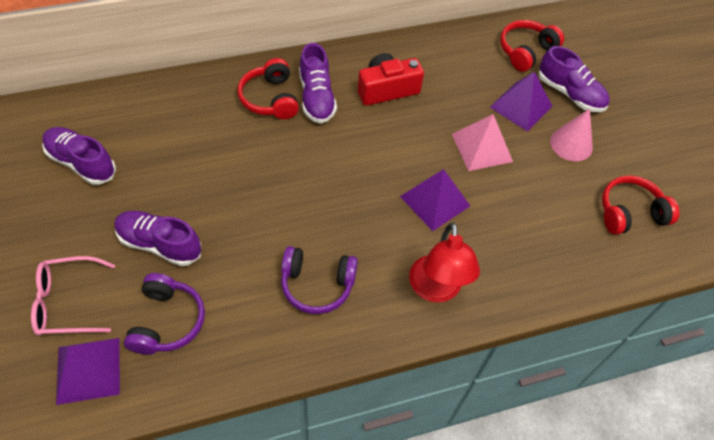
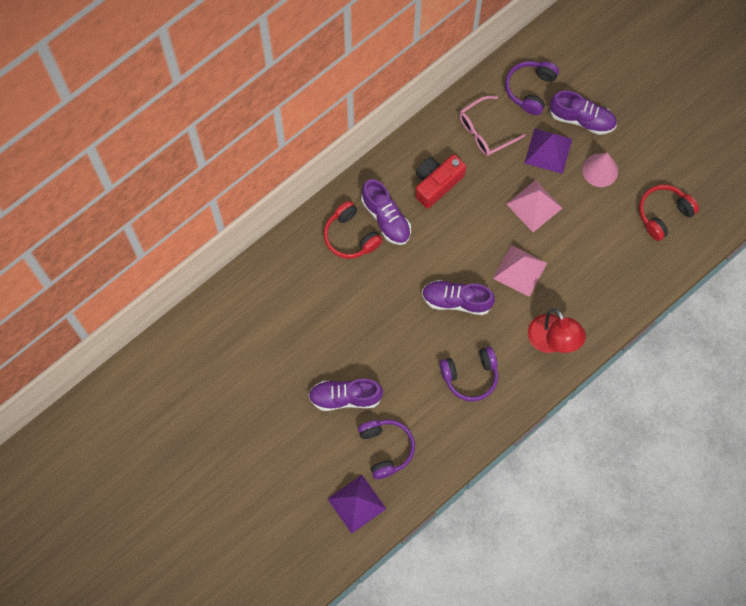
camera: 20 degrees left, 15 degrees up
pink glasses [31,256,115,336] -> pink glasses moved to [459,96,525,156]
purple shoe [42,127,116,185] -> purple shoe moved to [422,280,495,315]
purple pyramid [400,169,470,231] -> pink pyramid [493,245,547,297]
red headphones [500,20,564,72] -> purple headphones [505,61,559,115]

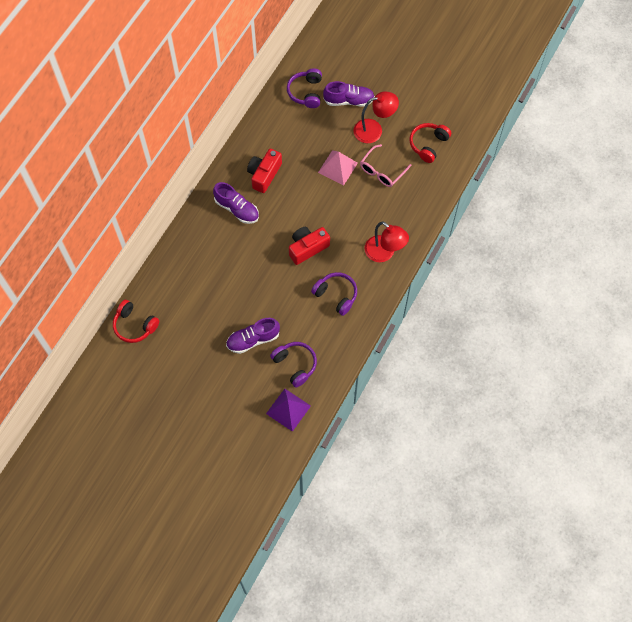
camera: 20 degrees left, 5 degrees down
red headphones [324,201,383,259] -> red headphones moved to [113,300,159,343]
purple shoe [422,280,495,315] -> red camera [289,227,330,265]
purple headphones [439,347,498,402] -> purple headphones turned 105 degrees counterclockwise [311,272,357,316]
pink glasses [459,96,525,156] -> pink glasses moved to [360,144,412,187]
pink pyramid [493,245,547,297] -> none
purple pyramid [525,128,572,174] -> none
pink cone [582,153,618,187] -> red lamp [353,91,399,143]

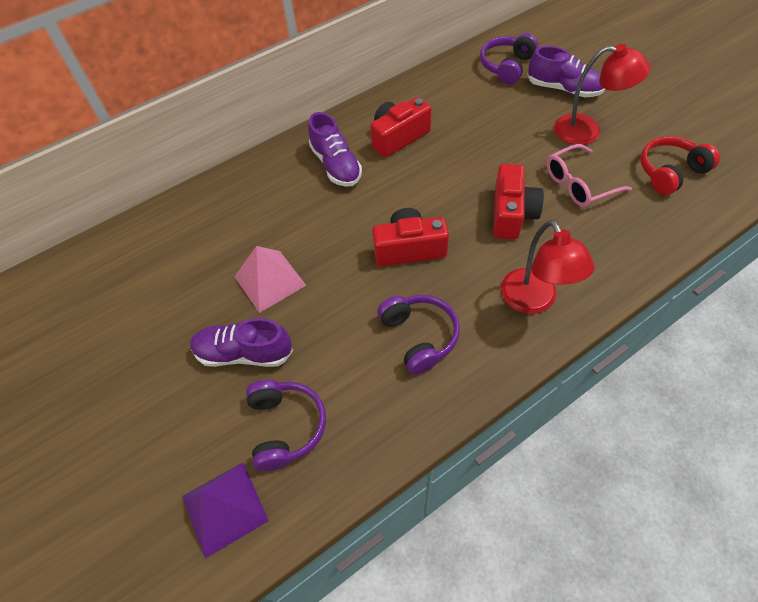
camera: 30 degrees right, 10 degrees down
red headphones [113,300,159,343] -> none
pink pyramid [318,150,358,186] -> pink pyramid moved to [234,246,306,313]
none -> red camera [493,164,544,239]

